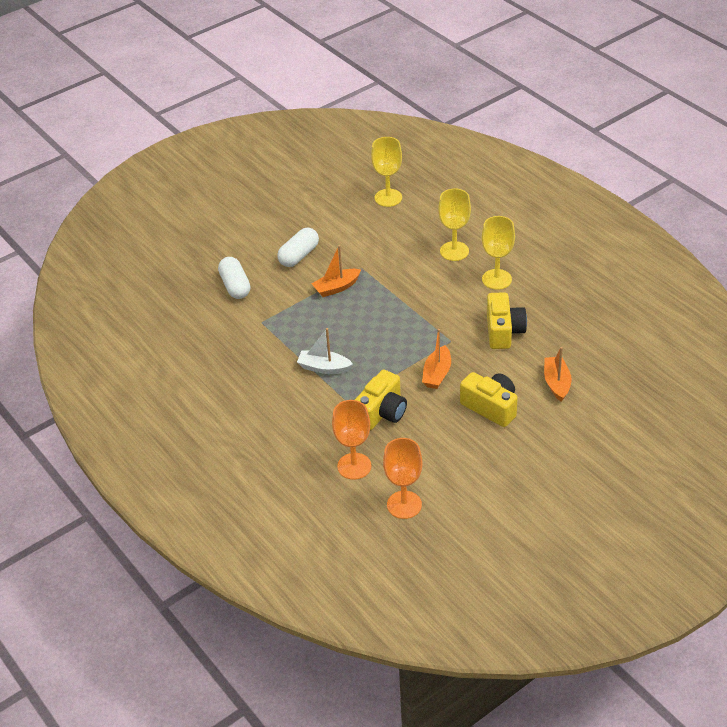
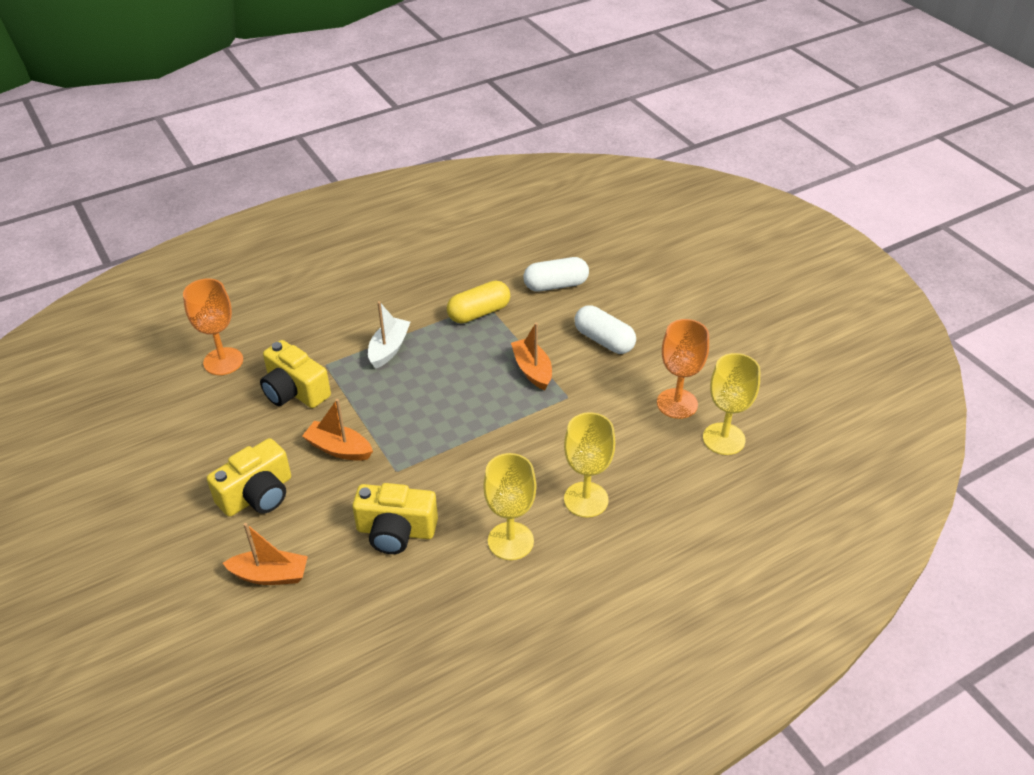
camera: 95 degrees right, 0 degrees up
orange goblet [383,438,422,519] -> orange goblet moved to [657,319,709,419]
none -> yellow capsule [447,280,510,323]

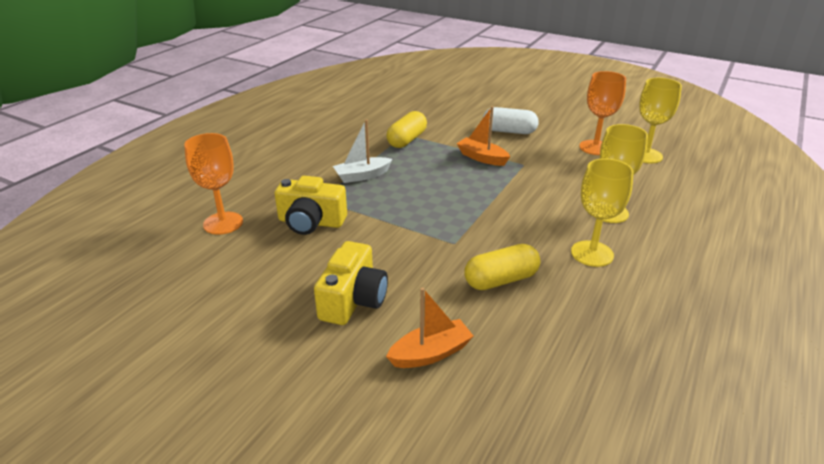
camera: 30 degrees left, 10 degrees down
orange boat [302,399,373,461] -> none
yellow camera [352,483,438,554] -> yellow capsule [465,244,540,290]
white boat [368,301,410,369] -> white boat turned 105 degrees counterclockwise [333,119,392,183]
white capsule [523,257,589,292] -> none

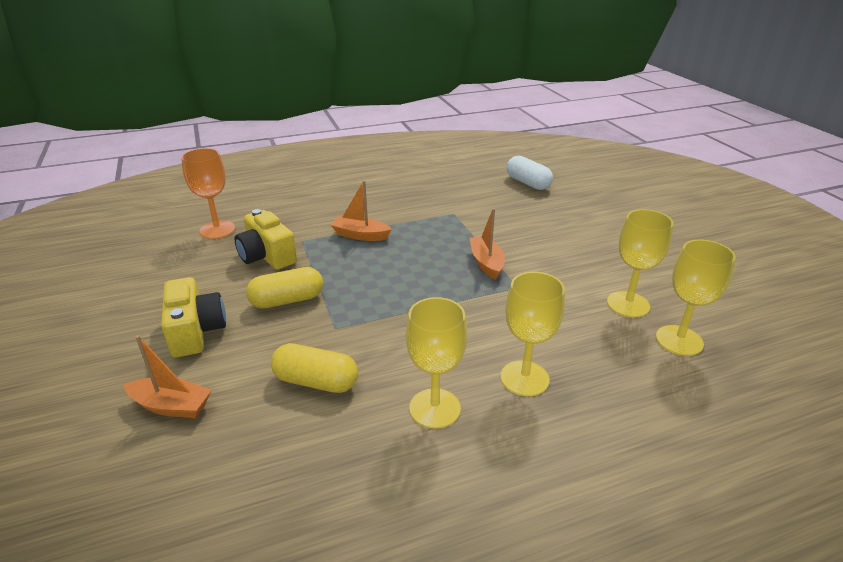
camera: 40 degrees right, 0 degrees up
yellow camera [314,241,388,325] -> yellow camera turned 75 degrees counterclockwise [161,277,226,358]
white boat [333,119,392,183] -> orange boat [331,180,392,241]
yellow capsule [386,111,427,148] -> yellow capsule moved to [246,267,323,309]
white capsule [483,107,539,134] -> white capsule moved to [507,156,553,190]
orange goblet [579,71,626,155] -> yellow goblet [607,209,673,318]

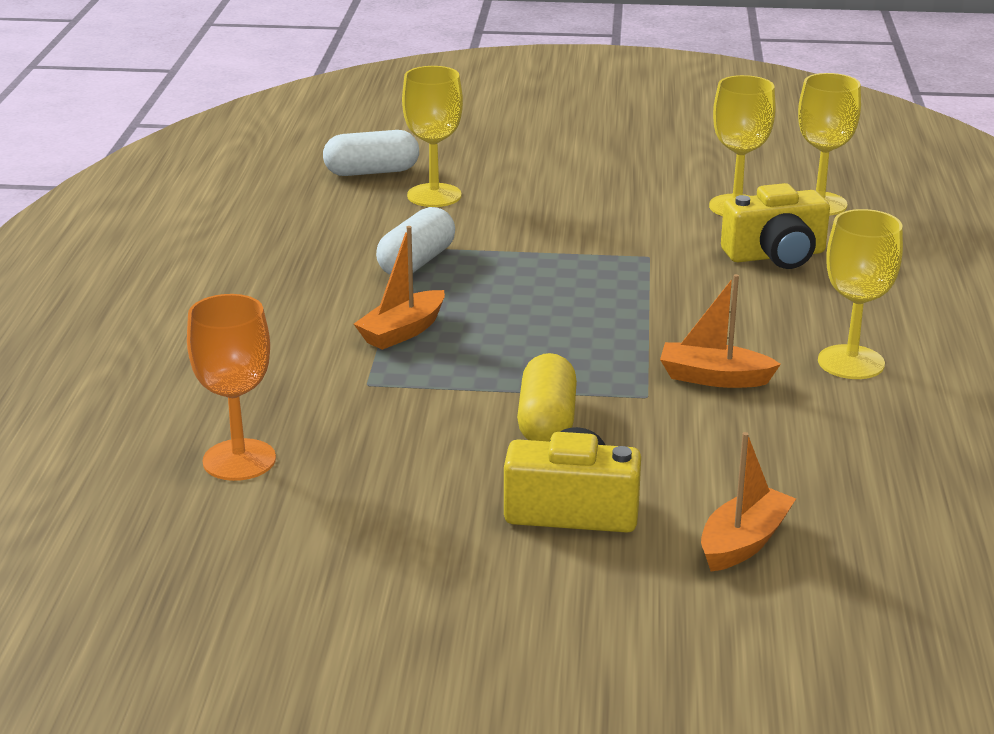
camera: 65 degrees left, 5 degrees down
yellow camera [235,209,297,270] -> yellow camera moved to [721,183,830,269]
yellow capsule [271,343,358,393] -> none
orange boat [470,208,505,280] -> orange boat moved to [660,274,781,388]
yellow goblet [500,272,565,396] -> yellow goblet moved to [402,66,463,207]
none -> white capsule [376,207,455,275]

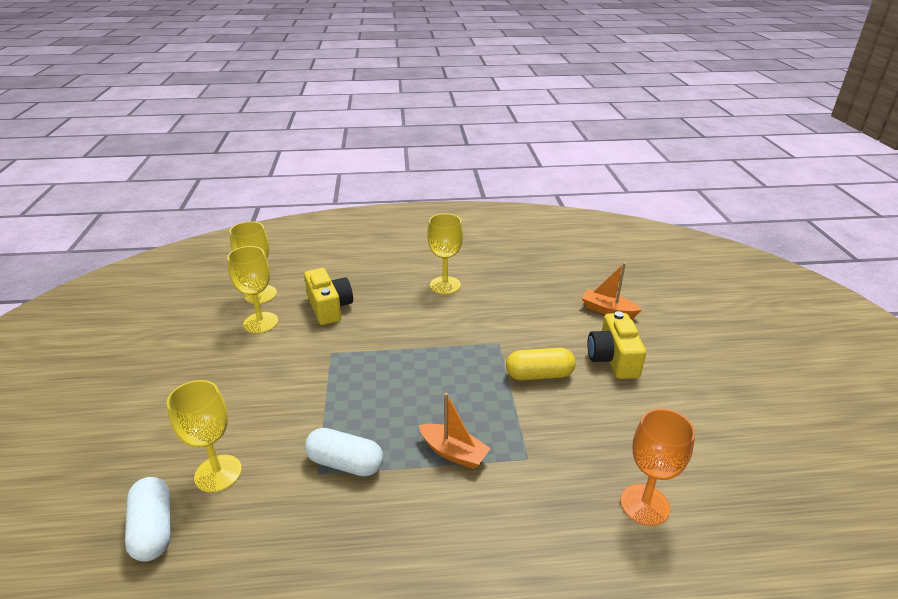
camera: 100 degrees left, 5 degrees up
orange boat [660,274,781,388] -> none

